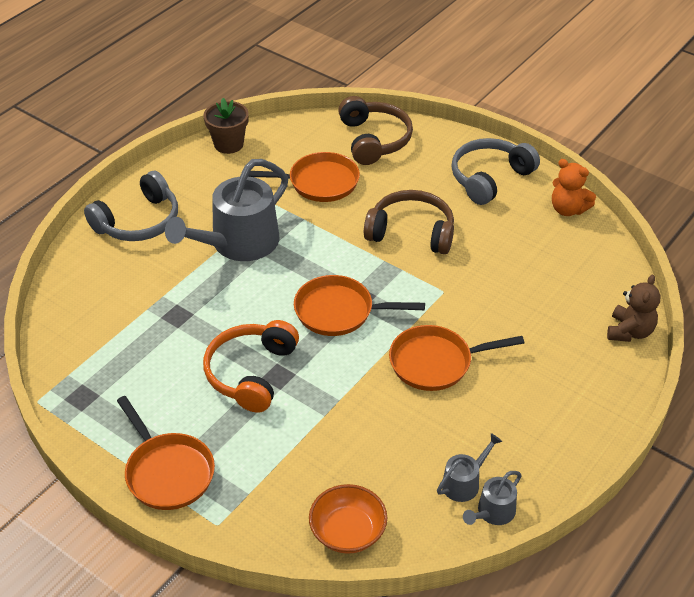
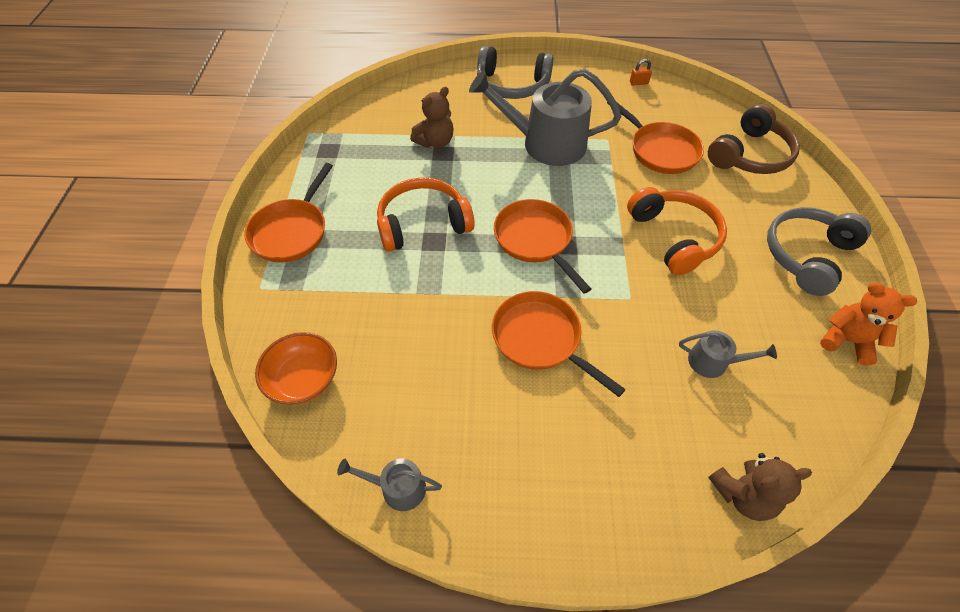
camera: 55 degrees right, 10 degrees up
brown flower pot [203,98,249,154] -> orange padlock [630,59,652,86]
brown headphones [364,190,454,254] -> orange headphones [627,187,727,275]
grey watering can [437,433,502,502] -> grey watering can moved to [679,330,777,378]
grey headphones [452,138,540,205] -> grey headphones turned 60 degrees counterclockwise [767,207,871,296]
orange teddy bear [552,159,596,216] -> orange teddy bear turned 120 degrees clockwise [820,282,917,366]
none -> brown teddy bear [410,87,454,148]

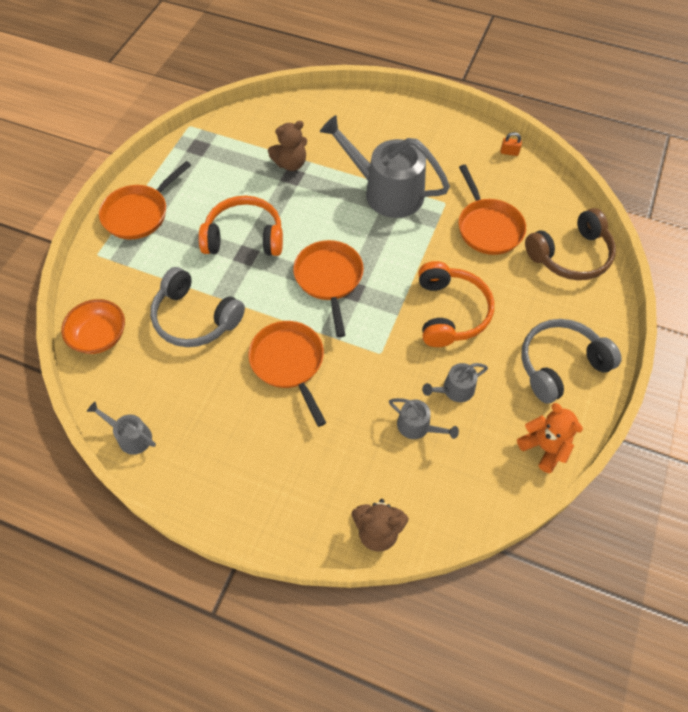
camera: 20 degrees right, 5 degrees up
grey headphones [477,46,554,99] -> grey headphones moved to [150,267,245,347]
none -> grey watering can [422,363,488,402]

